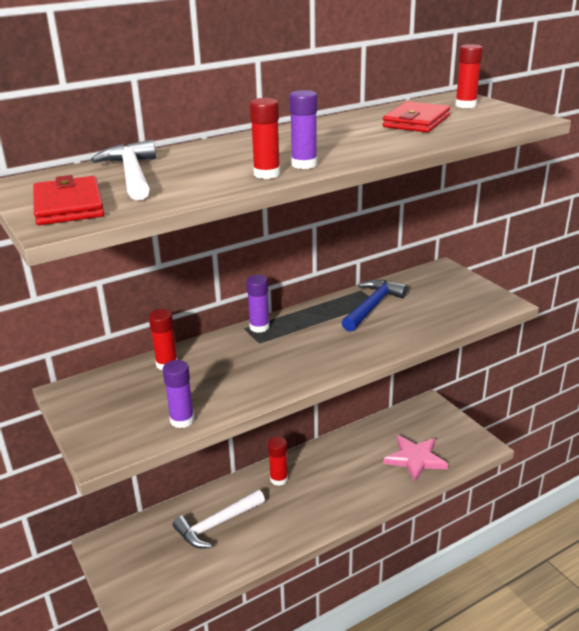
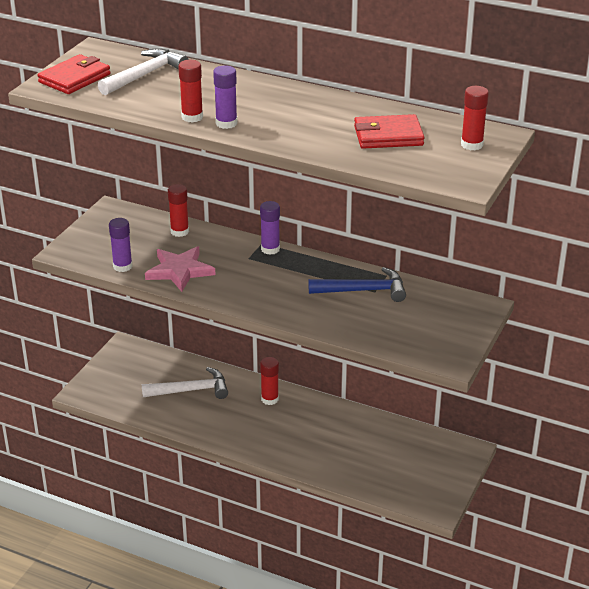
camera: 55 degrees right, 5 degrees up
white hammer [173,490,265,549] -> white hammer turned 150 degrees clockwise [142,367,228,399]
pink star [383,435,448,482] -> pink star moved to [145,246,215,292]

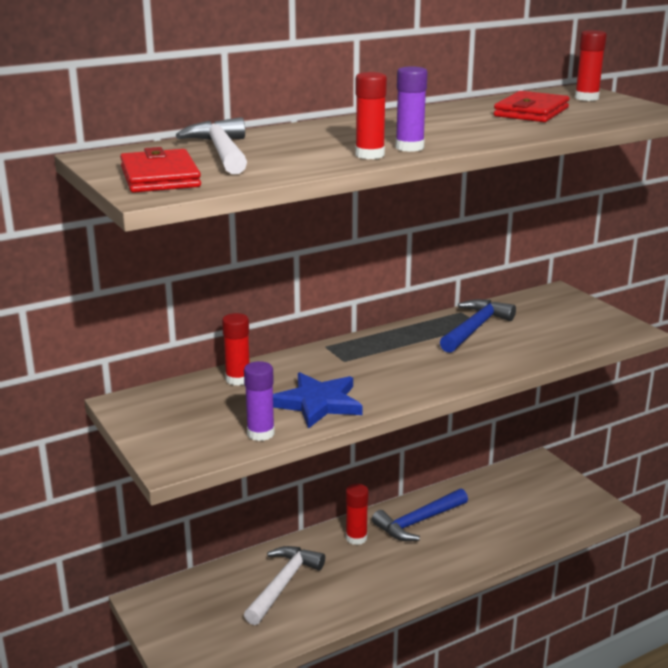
camera: 55 degrees left, 10 degrees down
pink star [145,246,215,292] -> blue star [273,372,363,429]
purple glue stick [260,201,280,255] -> none
none -> blue hammer [372,488,468,541]

